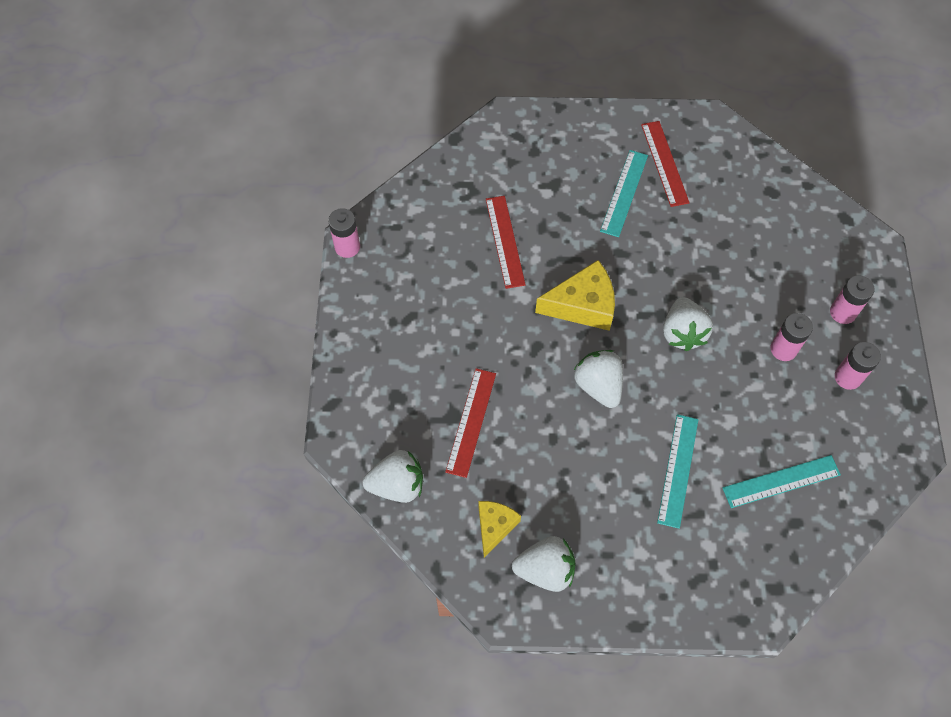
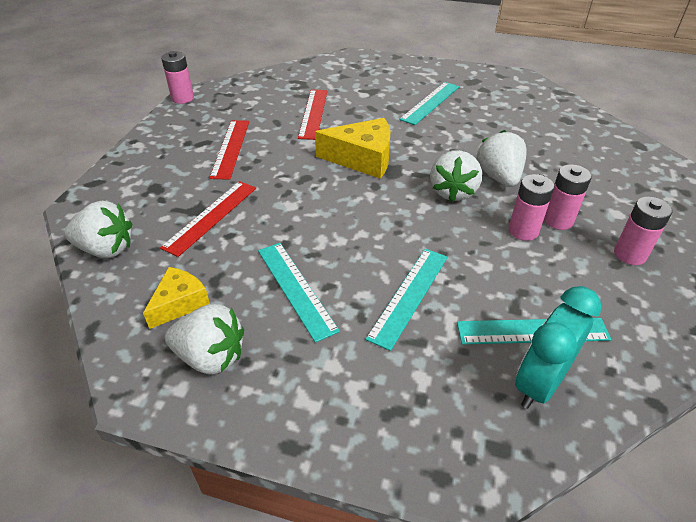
camera: 15 degrees right, 20 degrees down
white strawberry [574,350,623,408] -> white strawberry moved to [477,130,527,187]
red ruler [641,121,690,207] -> red ruler moved to [210,120,249,180]
pink battery [830,275,875,324] -> pink battery moved to [509,174,554,241]
none -> turquoise ruler [258,243,340,343]
none -> turquoise clock [515,286,601,409]

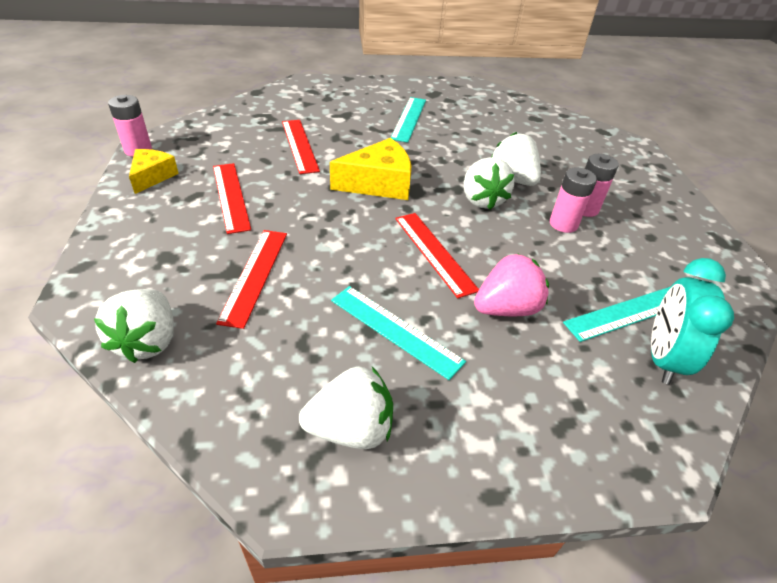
camera: 25 degrees left, 0 degrees up
white strawberry [64,201,132,258] -> white strawberry turned 105 degrees clockwise [94,289,174,363]
yellow cheese [143,267,210,329] -> yellow cheese moved to [129,149,179,194]
turquoise ruler [365,249,448,351] -> pink strawberry [474,254,549,316]
pink battery [614,197,672,265] -> none
none -> red ruler [395,213,479,298]

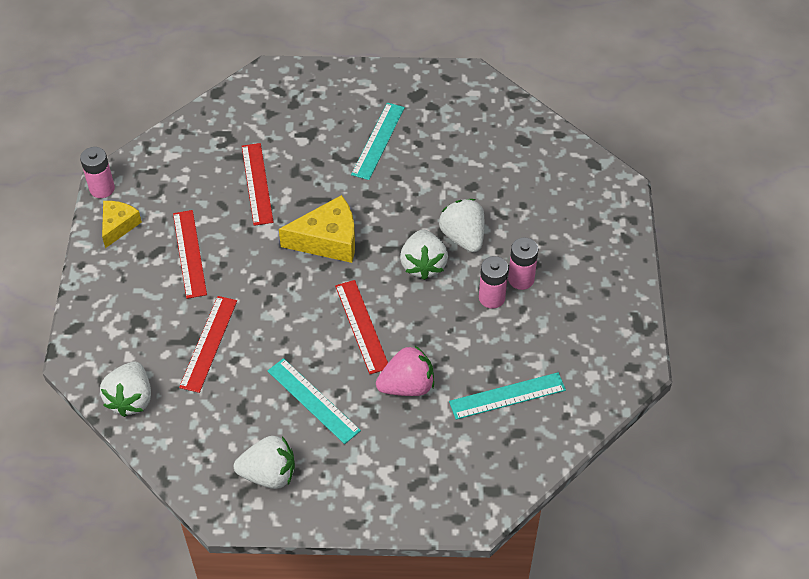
camera: 10 degrees right, 10 degrees up
turquoise clock [651,258,734,384] -> none

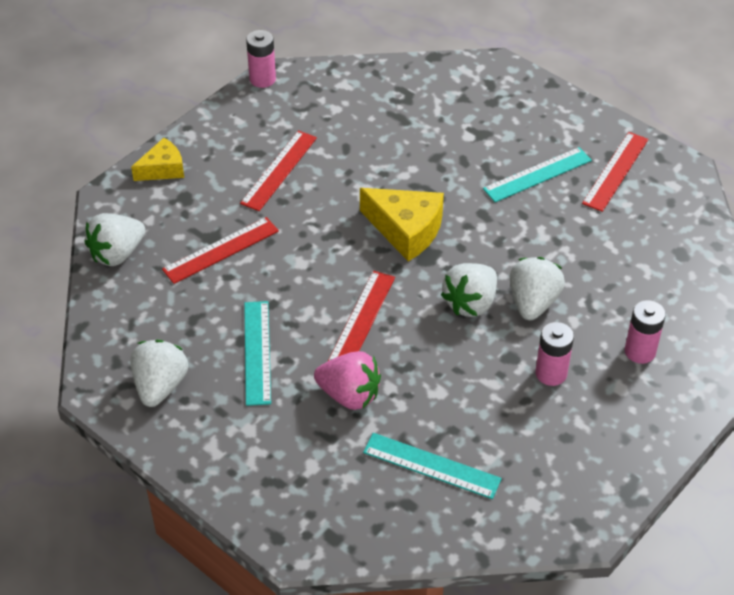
camera: 40 degrees right, 5 degrees down
yellow cheese [102,201,142,248] -> yellow cheese moved to [131,138,184,181]
white strawberry [234,436,295,489] -> white strawberry turned 120 degrees counterclockwise [130,340,188,407]
red ruler [242,143,274,226] -> red ruler moved to [582,132,648,212]
pink battery [479,256,509,309] -> pink battery moved to [625,300,666,364]

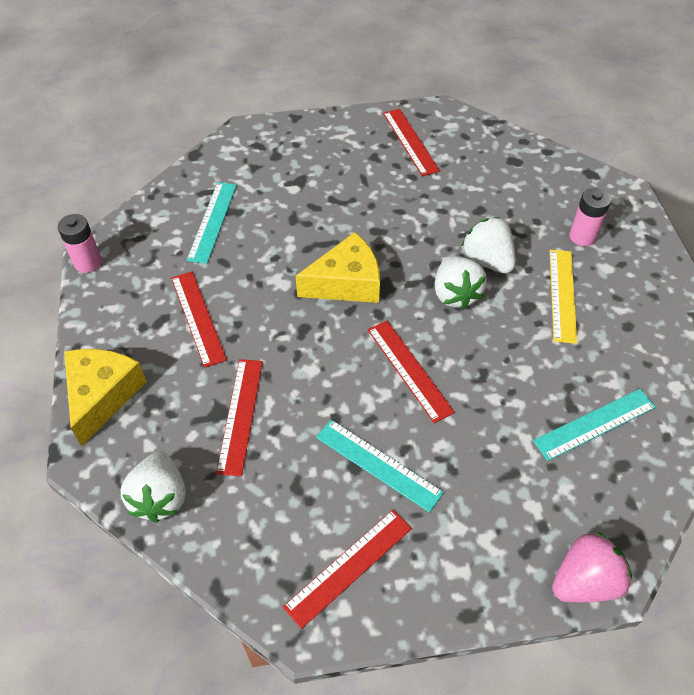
camera: 50 degrees left, 5 degrees up
white strawberry [130,340,188,407] -> red ruler [283,510,412,629]
yellow cheese [131,138,184,181] -> yellow cheese [64,349,147,446], size x1.60
pink strawberry [314,351,381,410] -> pink strawberry moved to [552,532,632,602]
turquoise ruler [483,147,592,202] -> turquoise ruler moved to [187,182,237,264]
pink battery [535,322,574,386] -> yellow ruler [550,250,577,344]

